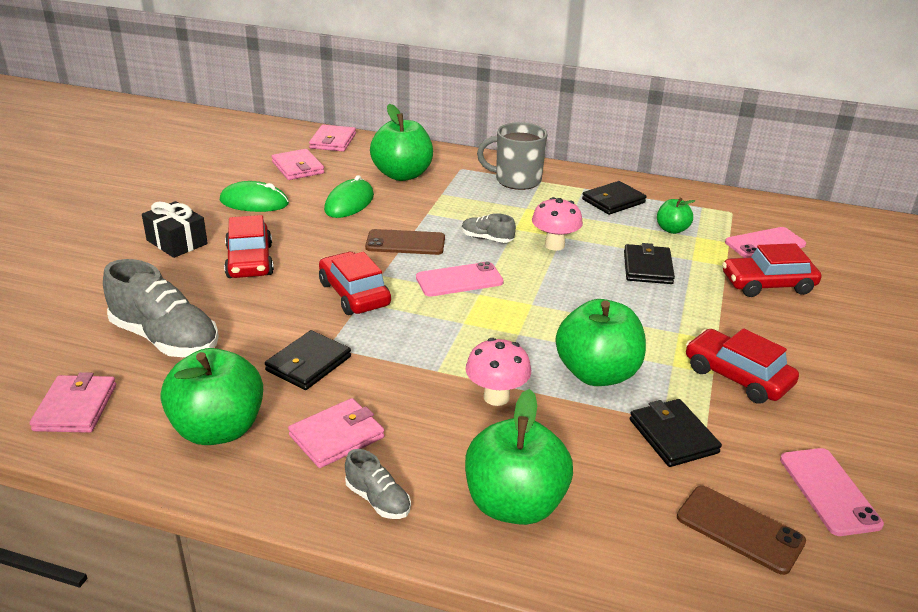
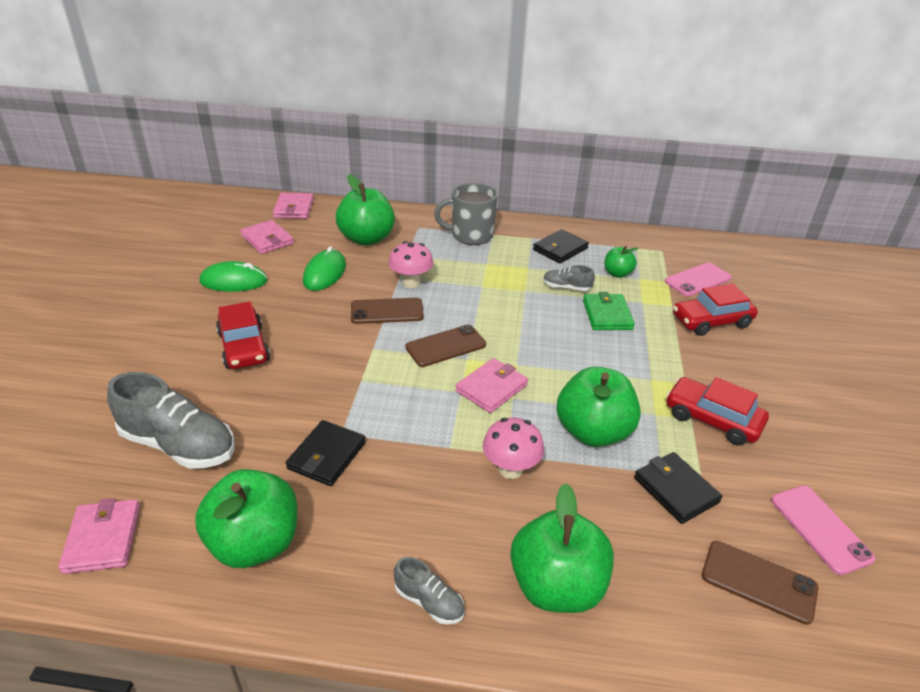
camera: 10 degrees left, 5 degrees up
black gift [142,201,208,258] -> none
pink wallet [288,398,385,468] -> pink wallet moved to [456,358,528,413]
red car [319,252,391,315] -> none
pink phone [416,261,504,297] -> brown phone [405,325,486,367]
grey shoe [462,213,516,243] -> grey shoe moved to [543,265,595,291]
pink mushroom [532,197,583,251] -> pink mushroom moved to [388,241,434,288]
black wallet [624,243,675,284] -> green wallet [583,292,635,330]

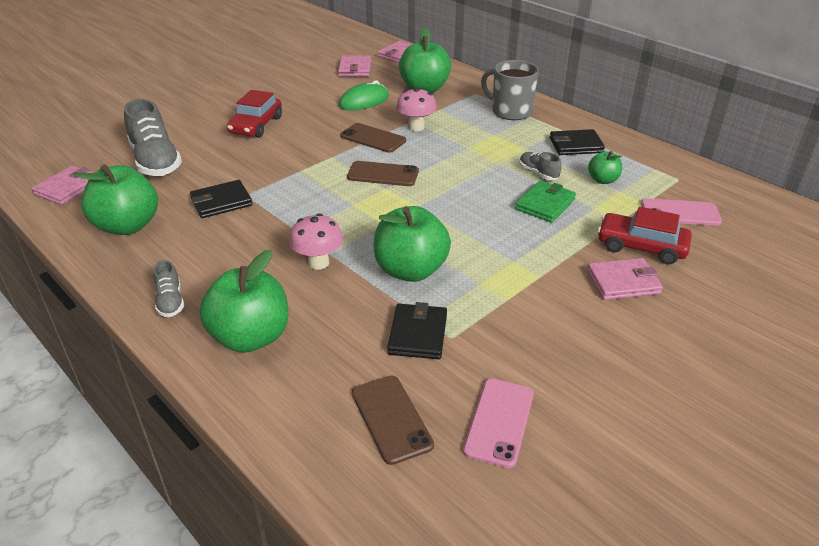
camera: 40 degrees right, 0 degrees up
green mouse [200,261,268,292] -> none
pink wallet [456,358,528,413] -> pink wallet moved to [587,258,663,300]
red car [666,377,769,446] -> none

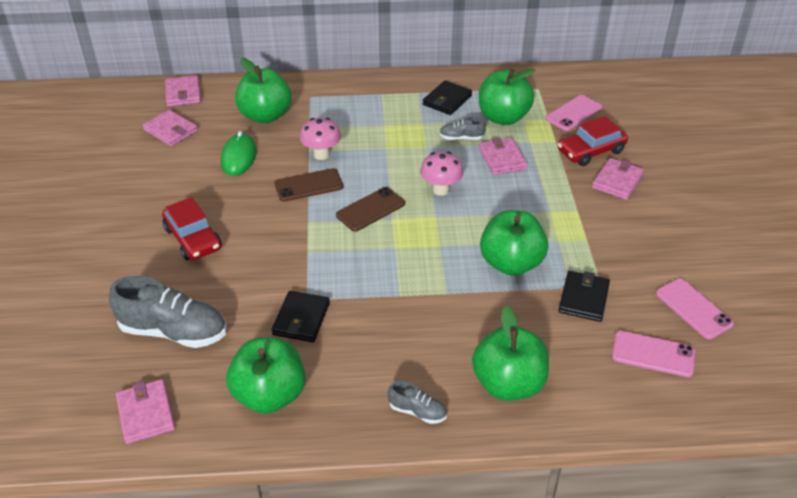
camera: 50 degrees left, 5 degrees up
pink mushroom [289,213,343,270] -> pink mushroom moved to [420,151,464,196]
brown phone [352,375,434,465] -> pink phone [612,331,695,377]
black wallet [387,302,447,359] -> black wallet turned 60 degrees clockwise [558,271,610,322]
grey mug [481,60,539,120] -> none
green wallet [515,180,576,223] -> pink wallet [479,138,528,175]
green apple [588,151,622,184] -> green apple [479,69,535,125], size x1.93

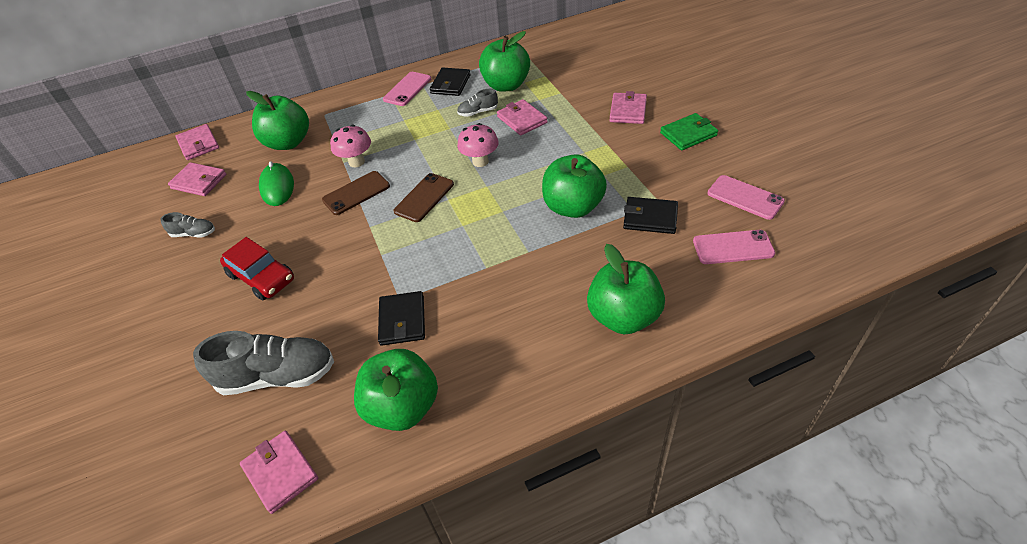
camera: 15 degrees left, 5 degrees up
grey shoe [388,381,447,424] -> grey shoe moved to [160,212,215,238]
pink phone [546,95,603,131] -> pink phone moved to [383,72,431,106]
red car [558,116,628,166] -> none
black wallet [558,271,610,322] -> black wallet turned 75 degrees counterclockwise [623,197,678,234]
none -> green wallet [660,113,718,151]

